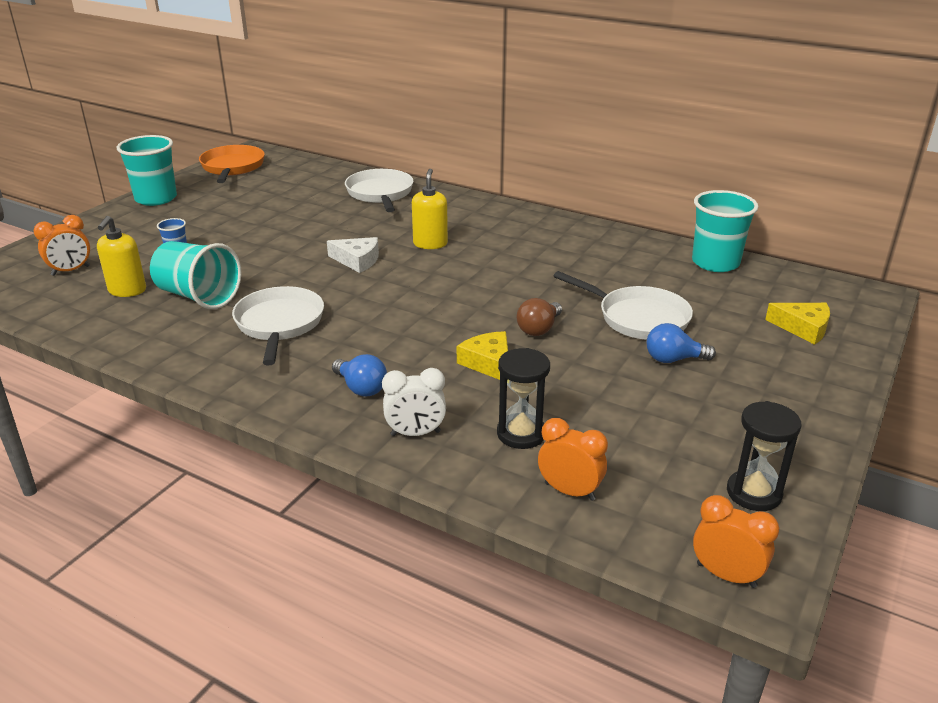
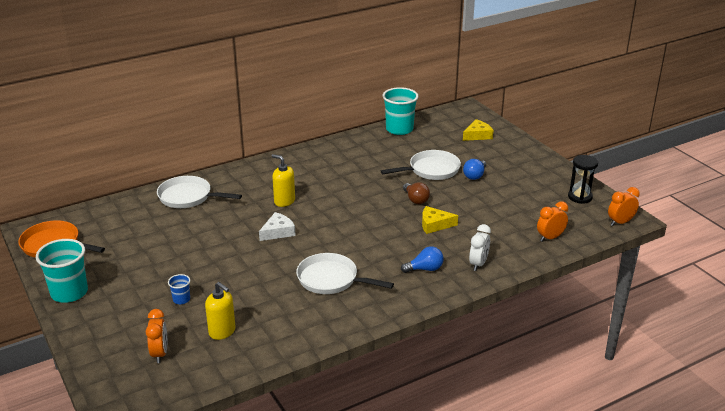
camera: 60 degrees left, 0 degrees up
turquoise cup [150,241,241,309] -> none
black hourglass [497,348,550,449] -> none

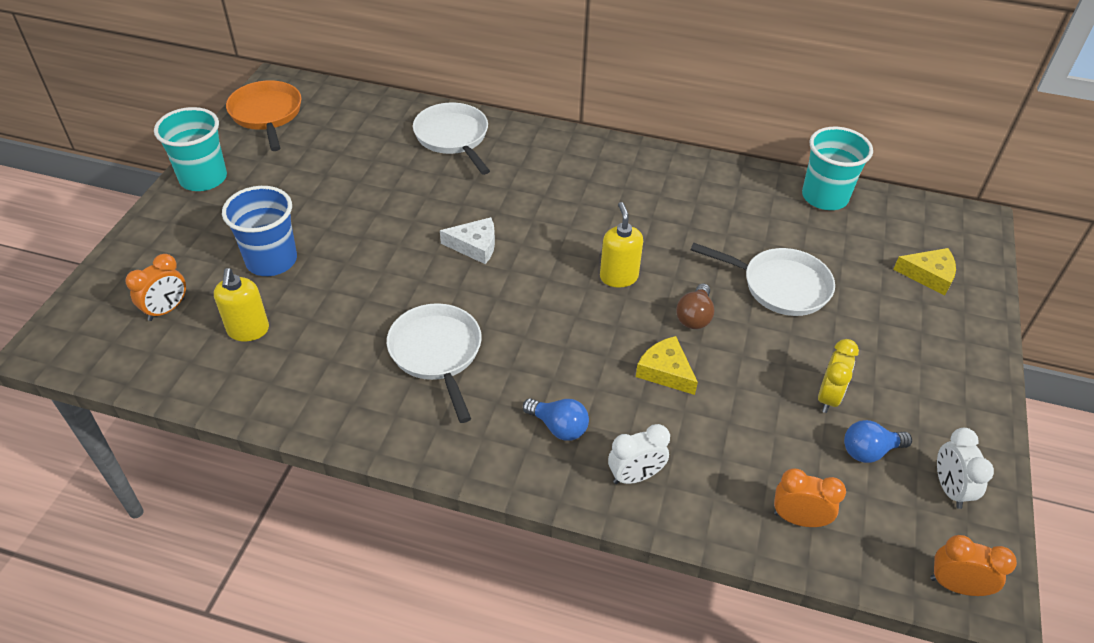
camera: 45 degrees right, 15 degrees up
blue cup [168,274,190,304] -> blue cup [222,186,297,276], size x2.13
yellow soap dispenser [272,154,295,207] -> yellow soap dispenser moved to [600,202,643,288]
blue light bulb [463,159,486,180] -> blue light bulb moved to [844,420,912,463]
black hourglass [568,155,598,204] -> white clock [937,428,994,509]
none -> yellow clock [818,339,859,413]

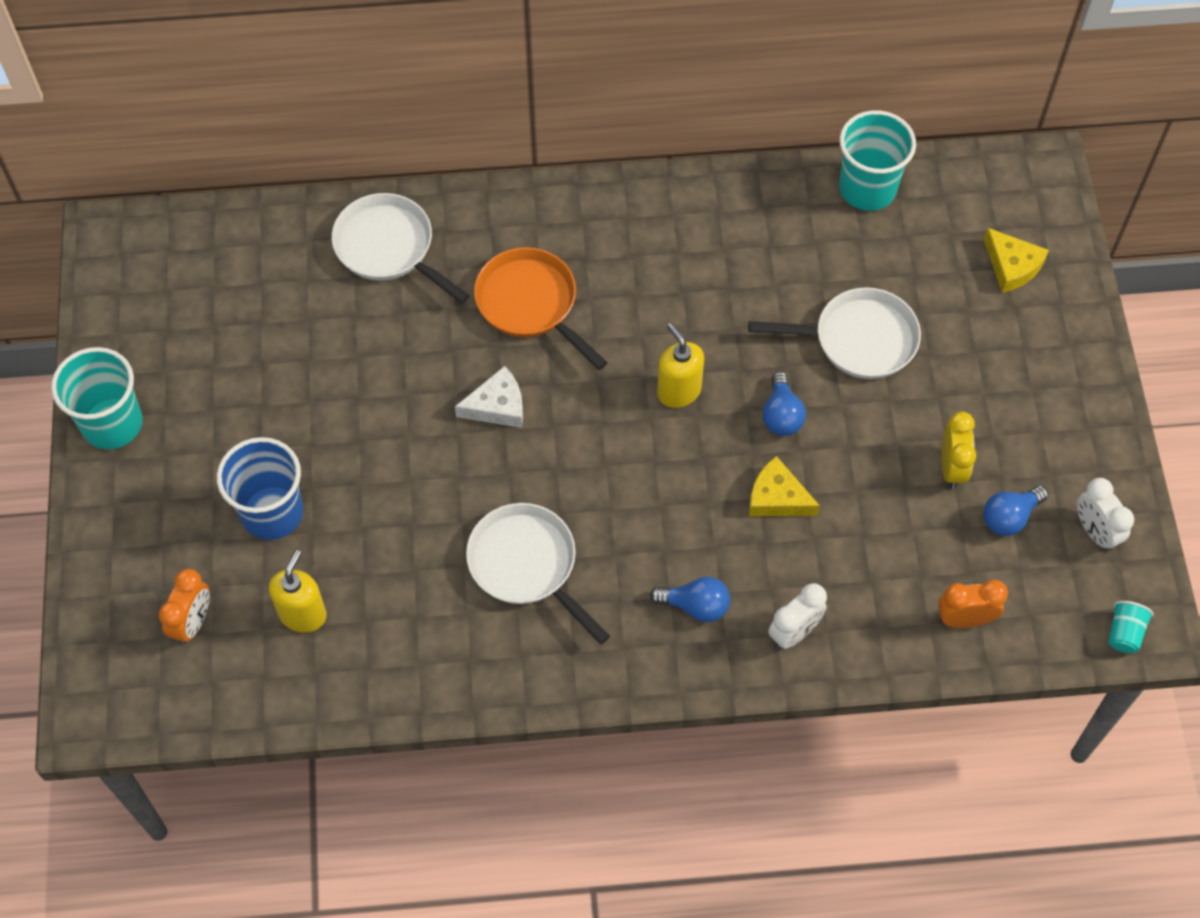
camera: 20 degrees left, 15 degrees up
yellow soap dispenser [214,268,269,341] -> yellow soap dispenser turned 135 degrees counterclockwise [269,550,327,633]
orange pan [226,80,301,151] -> orange pan moved to [474,247,608,370]
brown light bulb [676,283,714,329] -> blue light bulb [762,372,806,436]
yellow cheese [893,248,956,296] -> yellow cheese turned 60 degrees clockwise [984,228,1049,293]
orange clock [930,535,1017,596] -> turquoise cup [1108,601,1153,653]

